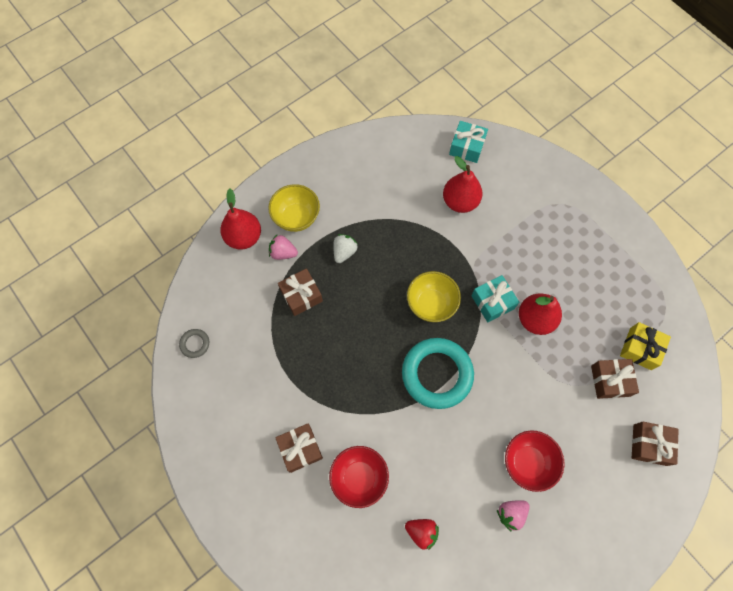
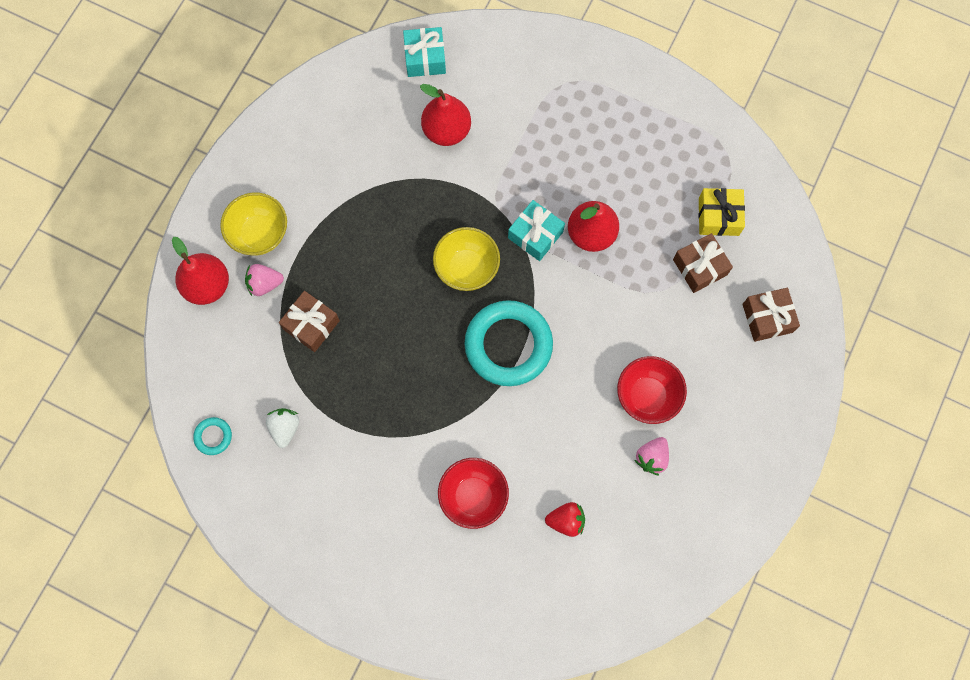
camera: 25 degrees left, 5 degrees up
grey ring [179,329,209,358] -> turquoise ring [193,417,232,455]
brown gift [275,423,323,473] -> none
white strawberry [333,234,358,263] -> white strawberry moved to [266,408,299,448]

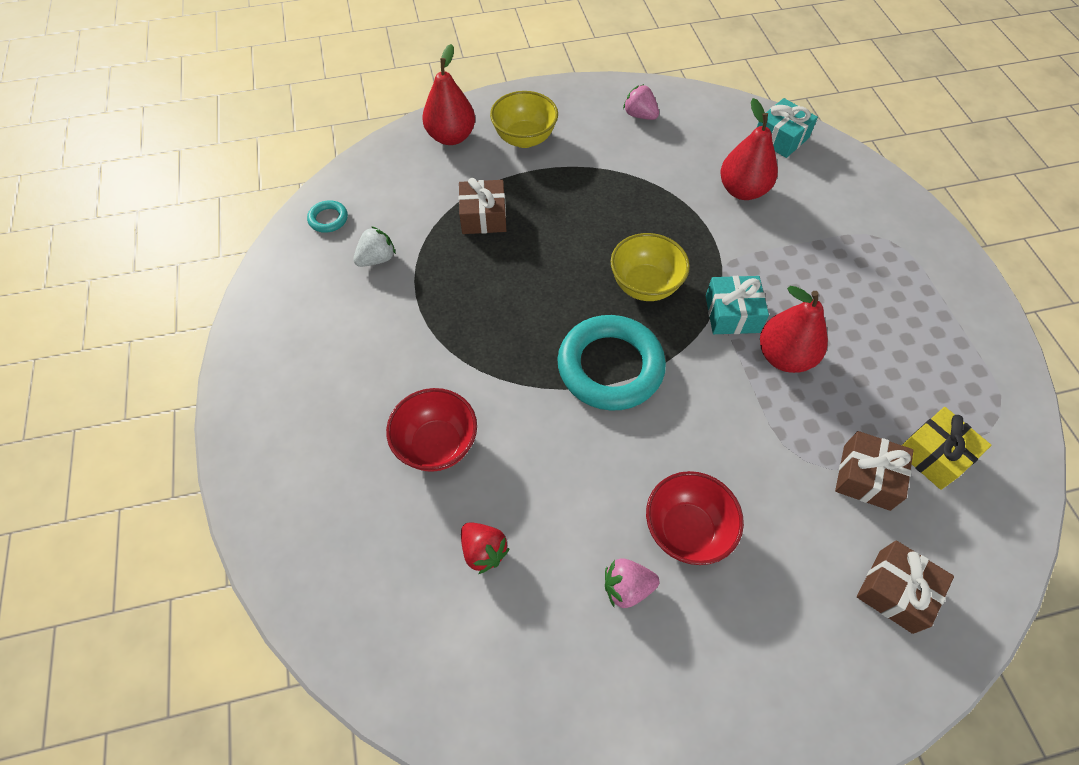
camera: 50 degrees right, 15 degrees down
pink strawberry [245,264,284,296] -> pink strawberry moved to [623,84,659,120]

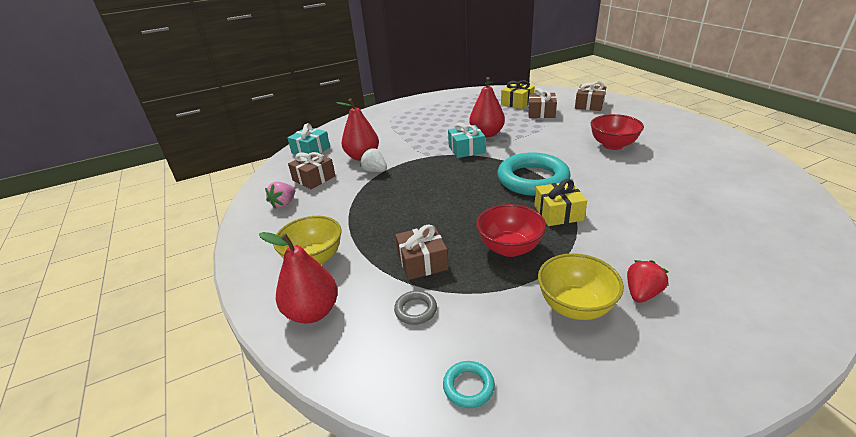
camera: 100 degrees left, 25 degrees down
white strawberry [353,226,396,267] -> white strawberry moved to [360,148,387,172]
red bowl [386,388,477,472] -> red bowl moved to [476,204,546,257]
red strawberry [461,522,510,574] -> red strawberry moved to [627,260,668,303]
pink strawberry [605,558,659,608] -> none
yellow bowl [611,233,690,301] -> yellow bowl moved to [538,253,624,320]
none -> brown gift [288,151,335,189]
none -> grey ring [394,291,437,325]
none -> yellow gift [534,179,587,226]

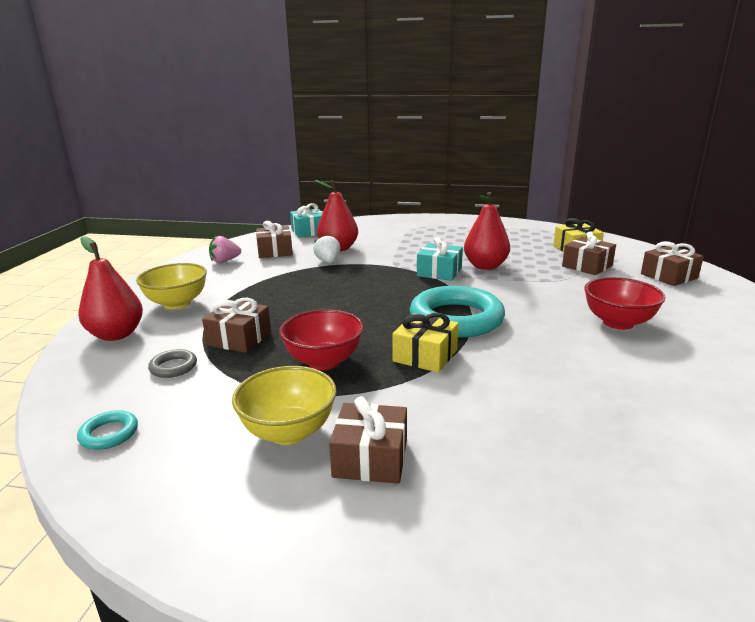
camera: 35 degrees right, 10 degrees down
red strawberry [627,260,668,303] -> brown gift [329,396,407,484]

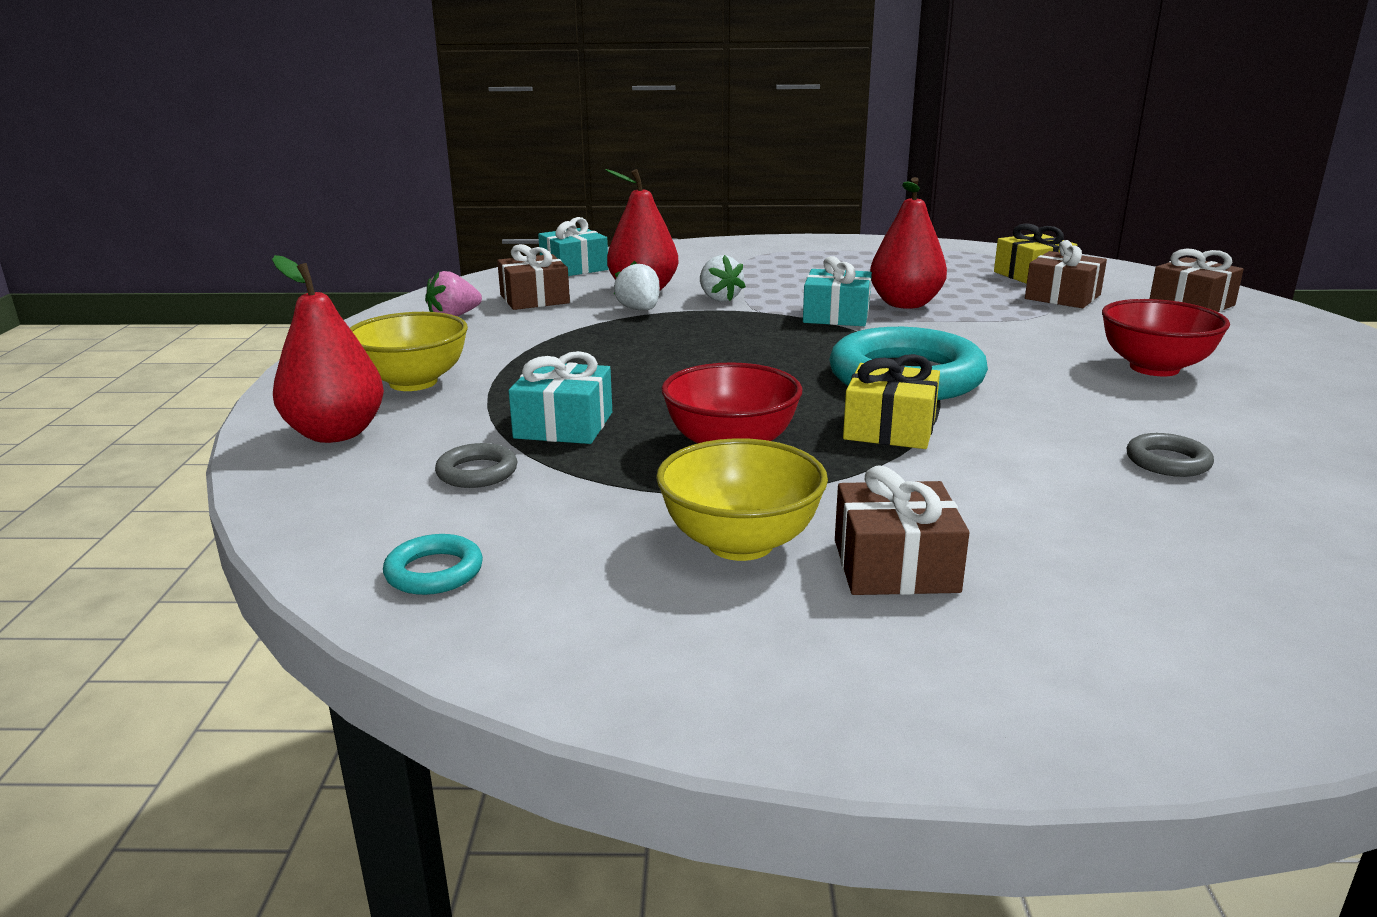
camera: 10 degrees left, 0 degrees up
brown gift [202,298,271,353] -> turquoise gift [509,351,612,444]
none -> white strawberry [700,255,746,301]
none -> grey ring [1126,433,1214,477]

